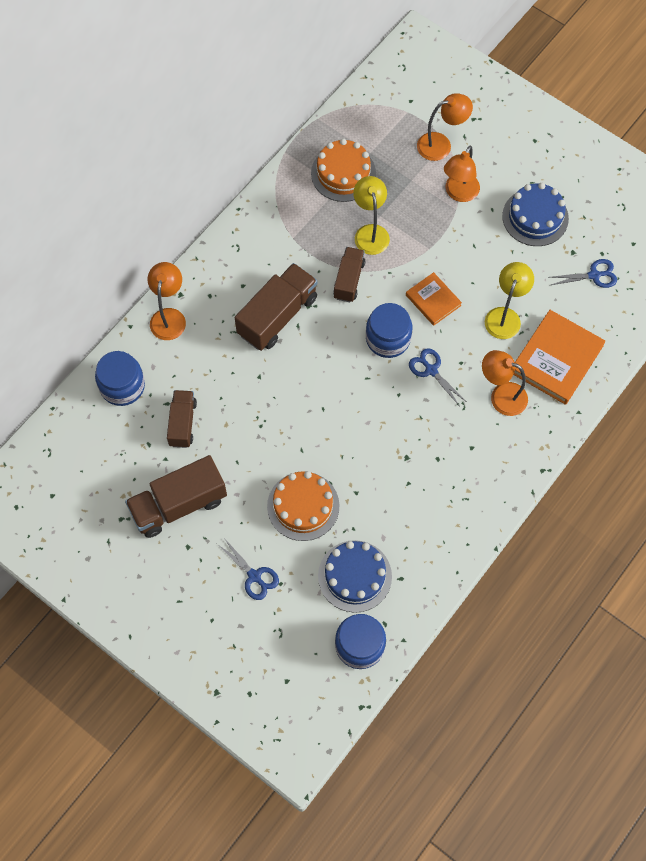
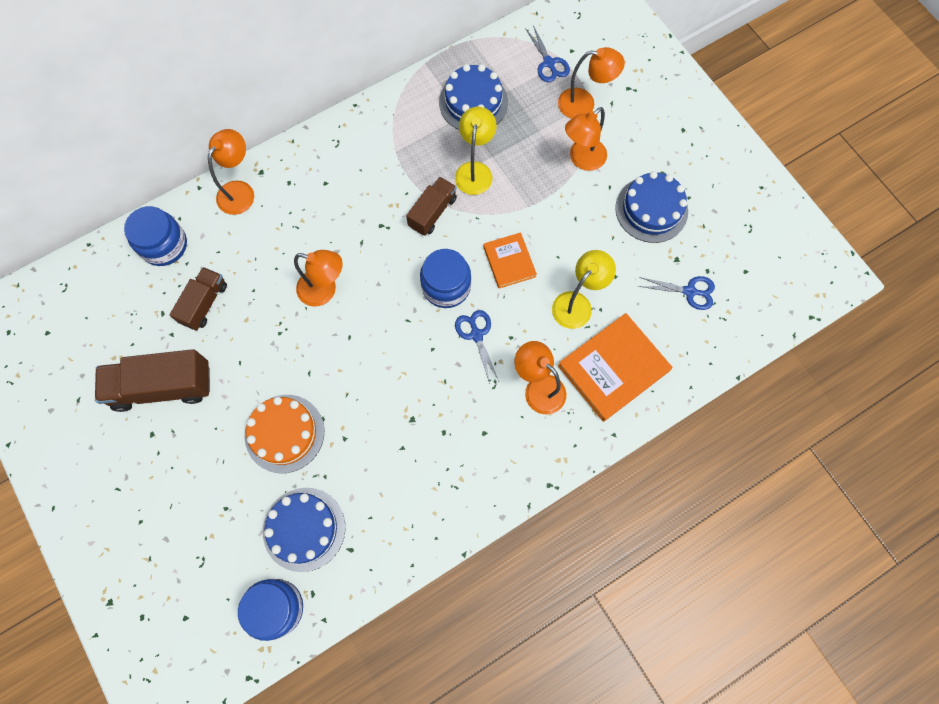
camera: 20 degrees right, 5 degrees up
blue scissors [217,538,279,600] -> blue scissors moved to [525,25,570,82]
brown truck [235,263,318,351] -> none
orange cake [311,139,376,202] -> blue cake [439,64,508,130]
none -> orange lamp [294,250,343,307]

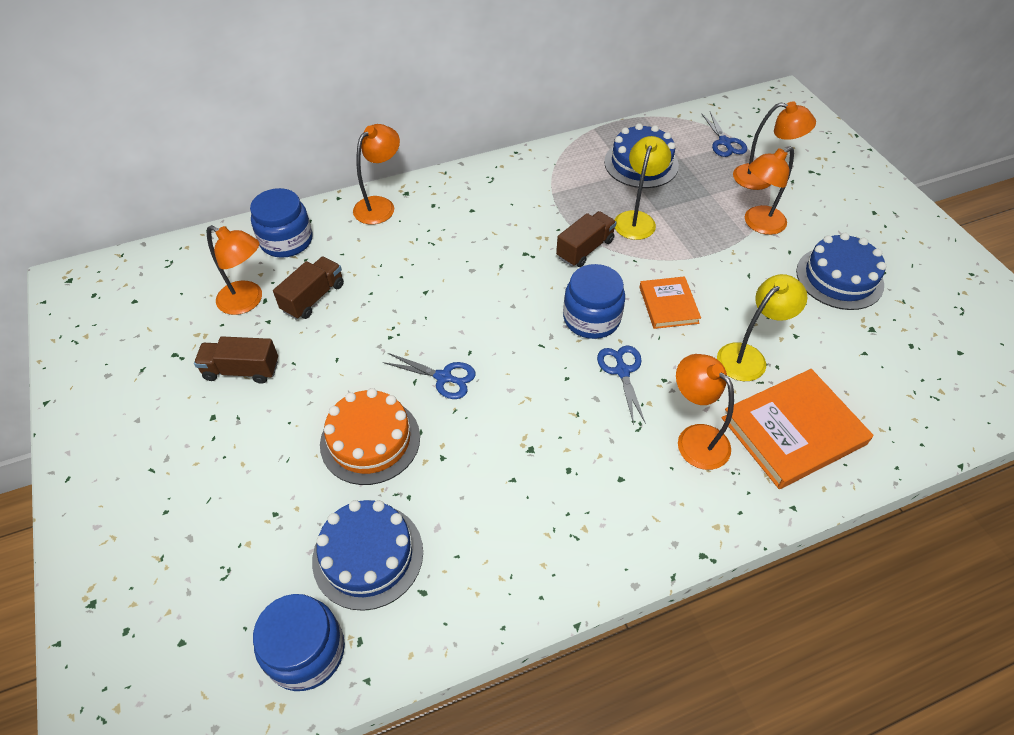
camera: 10 degrees right, 20 degrees down
brown truck [95,349,210,412] -> brown truck [194,336,278,384], size x0.61
orange lamp [294,250,343,307] -> orange lamp moved to [207,225,262,315]
blue scissors [638,276,715,310] -> blue scissors moved to [383,353,476,399]

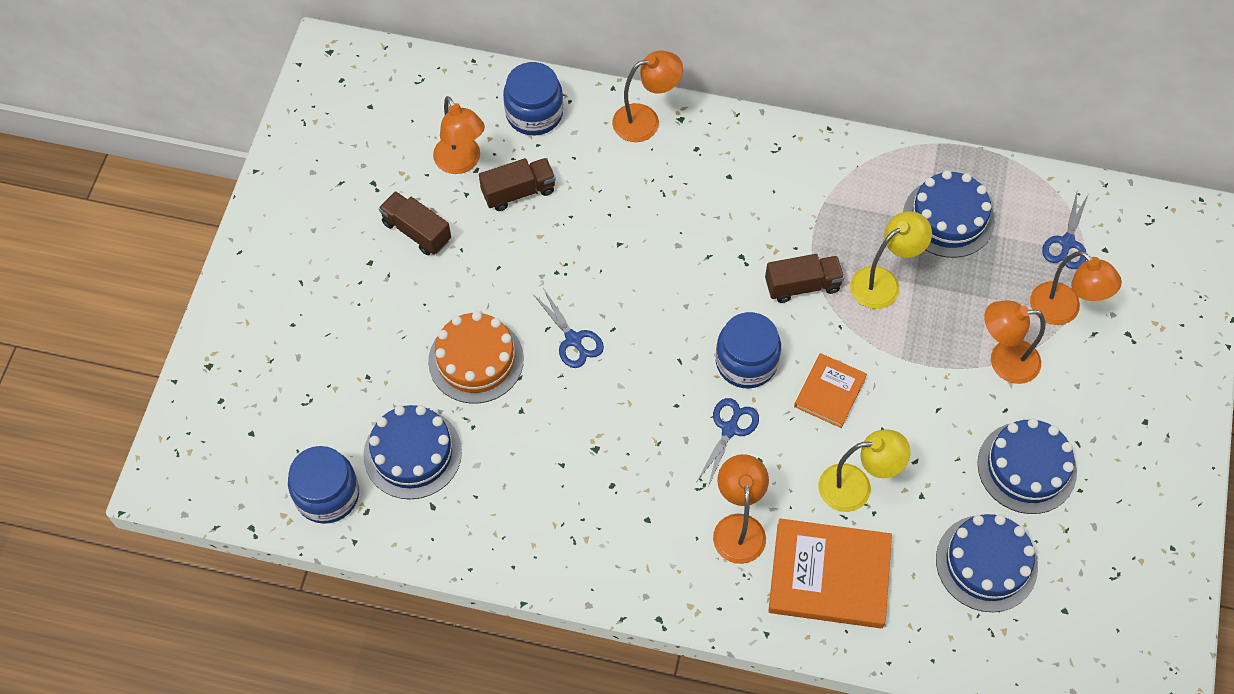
camera: 35 degrees right, 10 degrees up
none -> blue cake [936,514,1038,612]

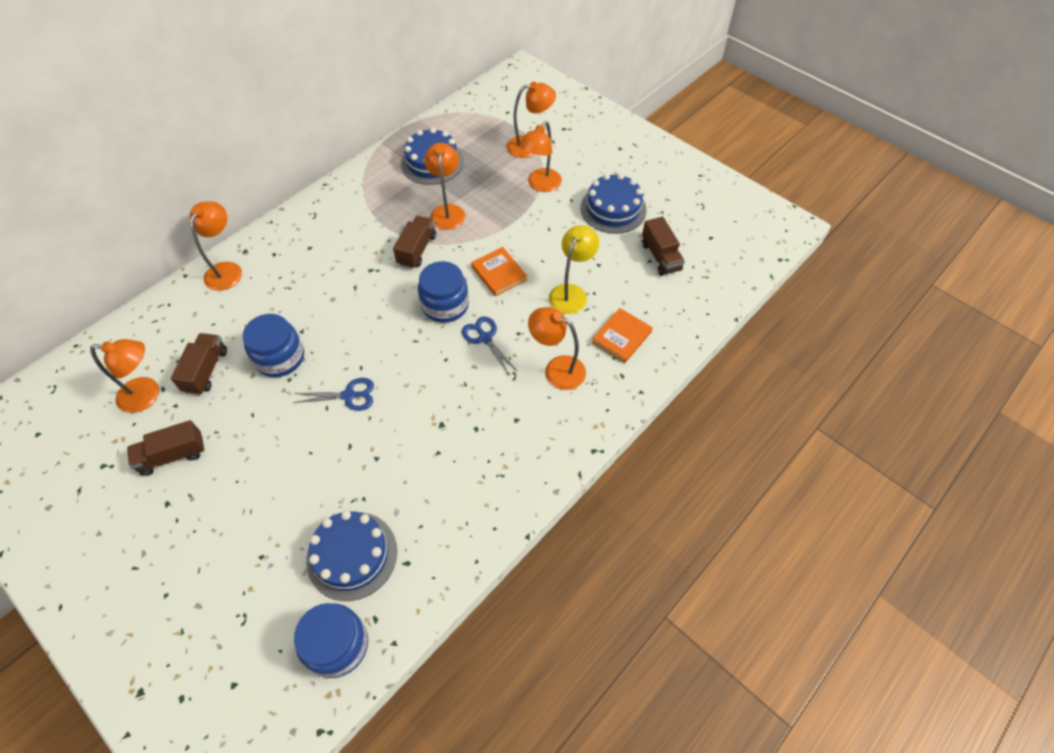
camera: 60 degrees left, 5 degrees down
orange cake [428,311,524,403] -> none
blue jar [503,62,563,135] -> blue jar moved to [243,314,304,377]
orange book [768,519,892,628] -> orange book [592,308,653,363], size x0.58
yellow lamp [850,211,932,309] -> orange lamp [424,143,465,230]
blue cake [936,514,1038,612] -> brown truck [642,217,685,276]
blue scissors [1042,192,1089,269] -> none

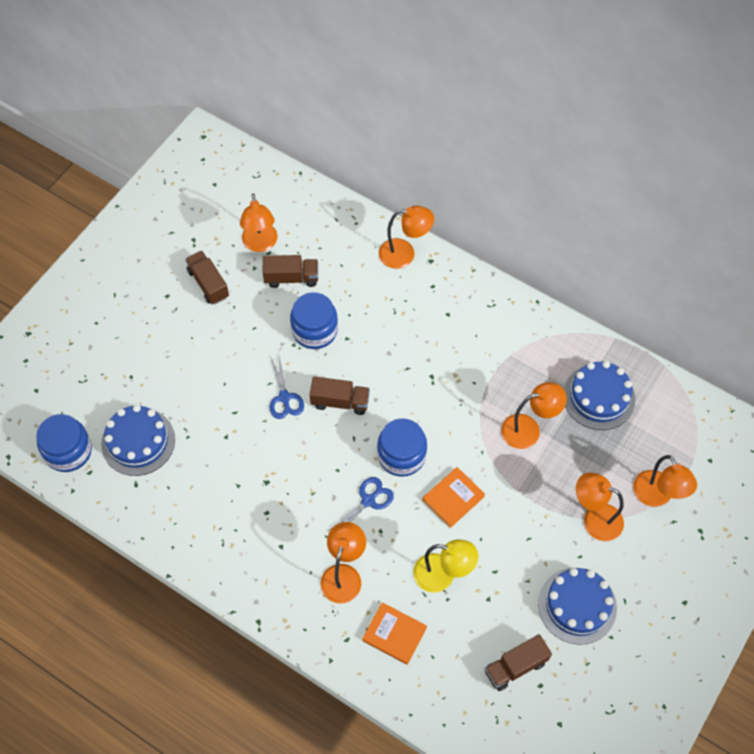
camera: 80 degrees right, 5 degrees up
brown truck [393,216,436,269] -> brown truck moved to [310,377,370,415]

